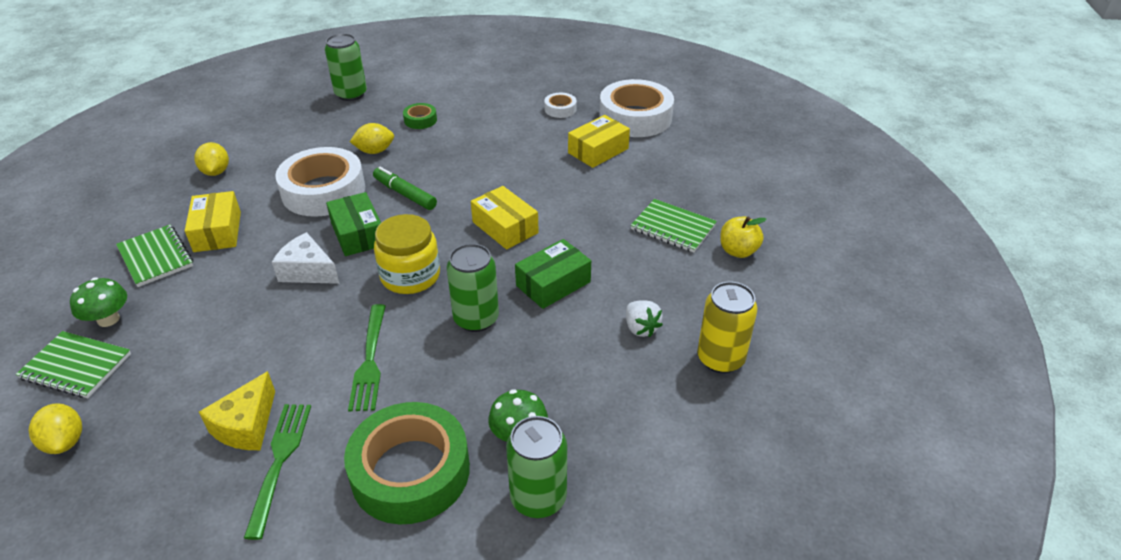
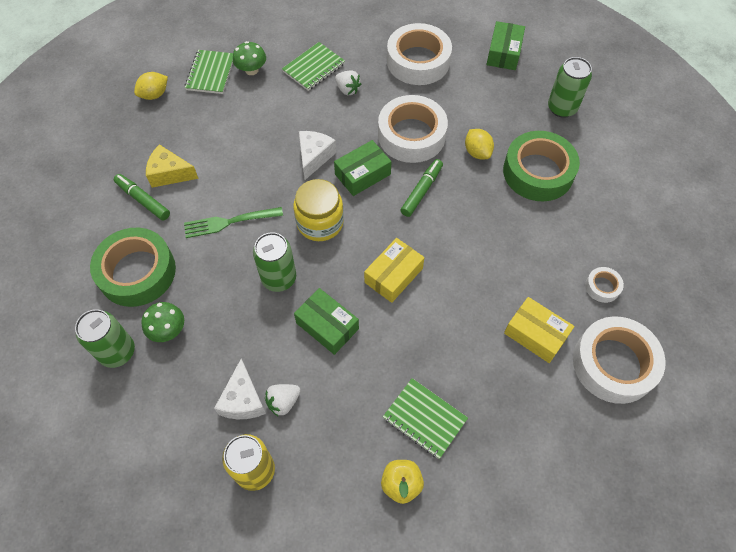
camera: 80 degrees right, 20 degrees up
yellow box [185,191,241,252] -> white strawberry [335,70,361,95]
yellow lemon [195,142,229,176] -> white tape [387,23,452,85]
green fork [244,404,311,540] -> green marker [114,174,170,220]
green tape [403,103,437,129] -> green tape [503,131,580,201], size x2.23
green notebook [631,199,717,253] -> green notebook turned 75 degrees counterclockwise [383,378,468,459]
none -> white cheese [214,359,266,419]
none -> green box [486,21,525,70]

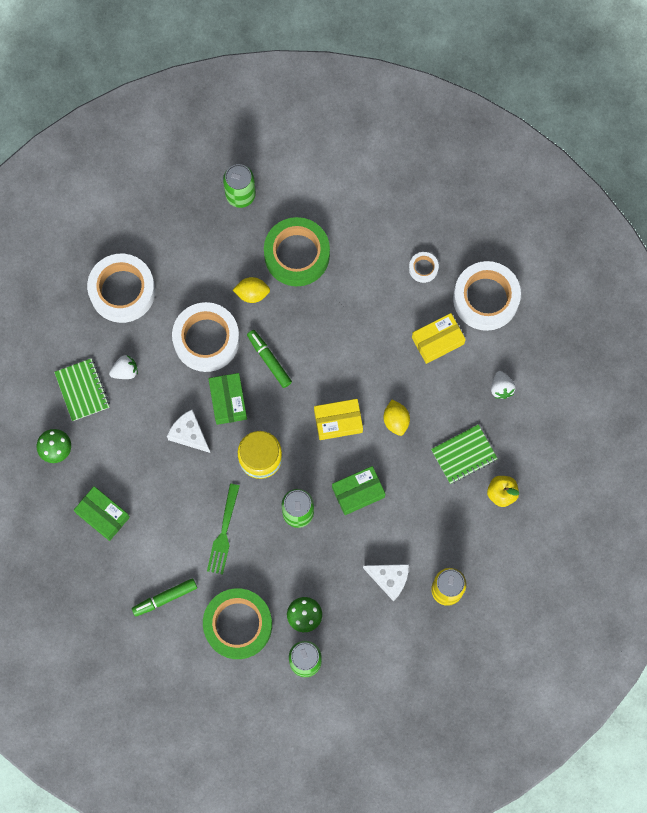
camera: 65 degrees left, 15 degrees up
yellow lemon [134,72,168,100] -> yellow lemon moved to [384,400,410,436]
yellow cheese [146,144,199,188] -> none
green notebook [185,50,233,94] -> none
white strawberry [265,384,301,417] -> white strawberry moved to [491,371,516,399]
yellow box [364,238,425,303] -> yellow box turned 75 degrees counterclockwise [314,399,363,440]
green box [486,21,525,70] -> green box moved to [74,486,130,541]

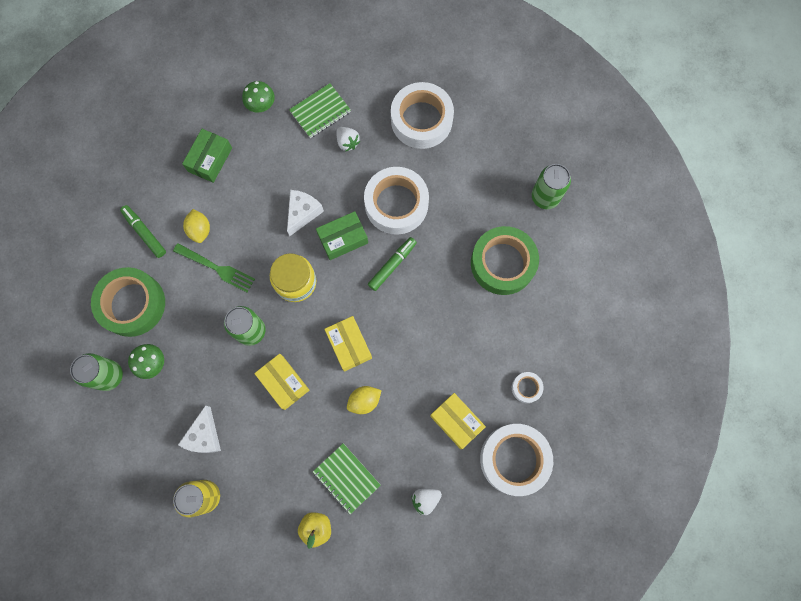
camera: 75 degrees right, 0 degrees up
green fork [207,484,240,575] -> green fork turned 150 degrees counterclockwise [173,243,255,292]
yellow lemon [233,277,270,303] -> yellow lemon moved to [183,209,210,243]
green box [332,466,385,515] -> yellow box [254,354,309,410]

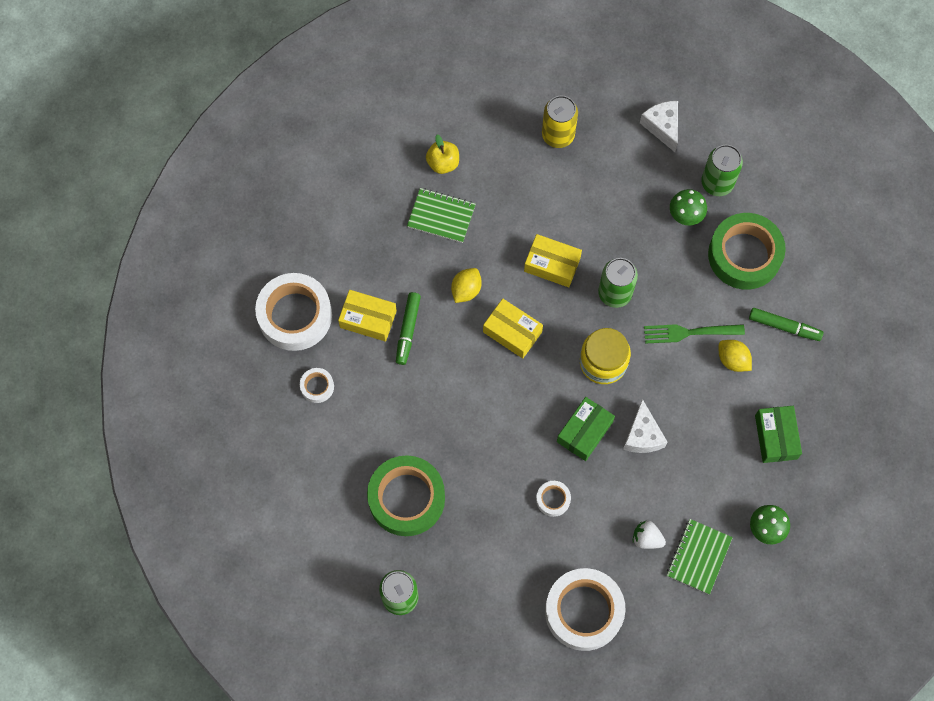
camera: 150 degrees right, 5 degrees down
white cheese [178,406,221,453] -> white cheese moved to [640,101,678,152]
white tape [364,167,429,235] -> white tape [536,481,571,517], size x0.45
green marker [368,237,417,291] -> green marker moved to [396,292,421,365]
white strawberry [412,489,442,515] -> none

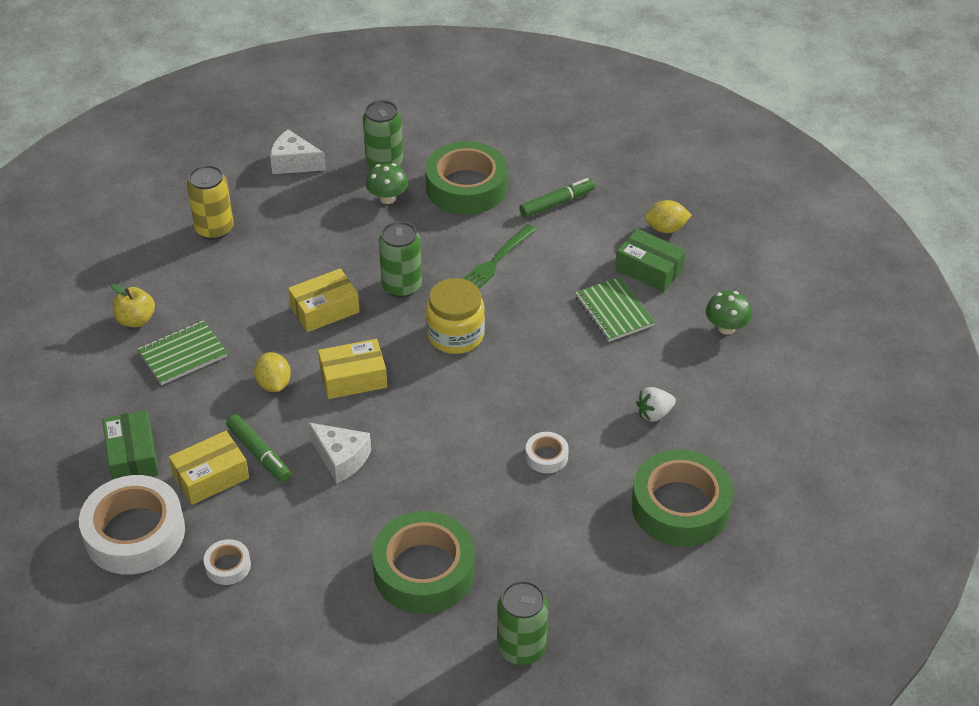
camera: 50 degrees left, 25 degrees down
white tape [545,568,626,651] -> green tape [632,449,733,547]
green box [557,397,615,461] -> green box moved to [102,410,159,480]
white cheese [623,399,667,453] -> white cheese moved to [309,423,371,483]
green notebook [667,519,733,594] -> green notebook moved to [575,277,655,342]
yellow lemon [719,340,752,372] -> yellow lemon moved to [645,200,692,233]

